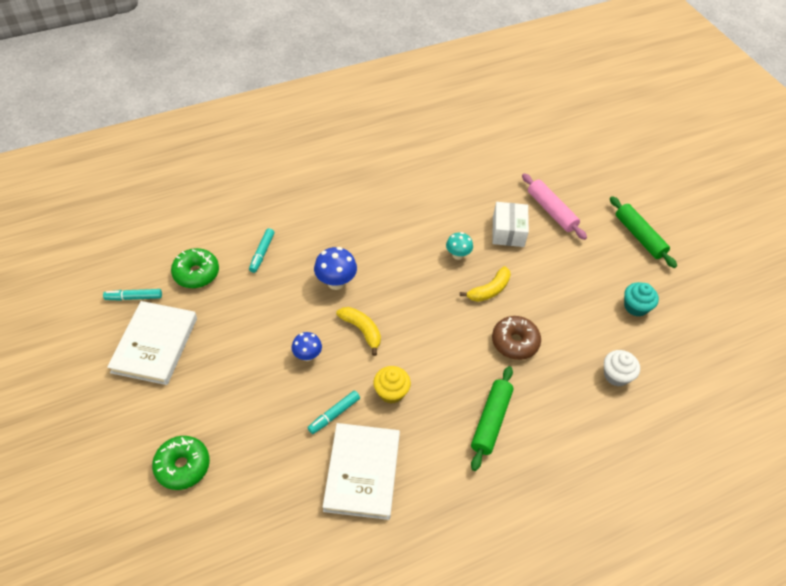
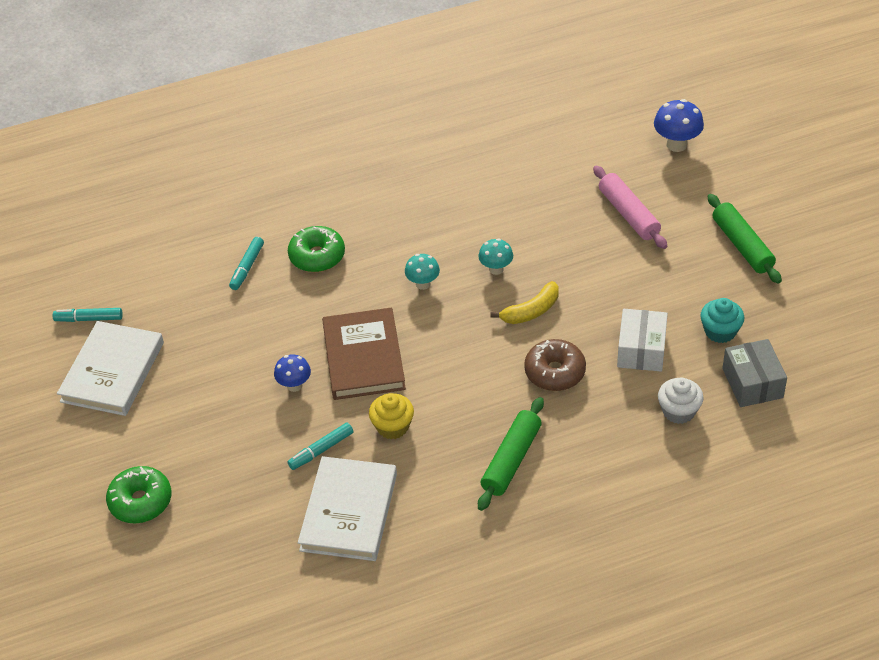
camera: 10 degrees right, 5 degrees down
green donut [171,248,219,288] -> green donut moved to [288,226,345,272]
blue mushroom [314,247,357,290] -> blue mushroom moved to [654,99,704,152]
yellow banana [336,307,381,356] -> brown book [322,307,406,400]
white box [492,202,529,247] -> white box moved to [617,309,668,372]
none -> turquoise mushroom [405,254,440,290]
none -> grey box [722,339,787,407]

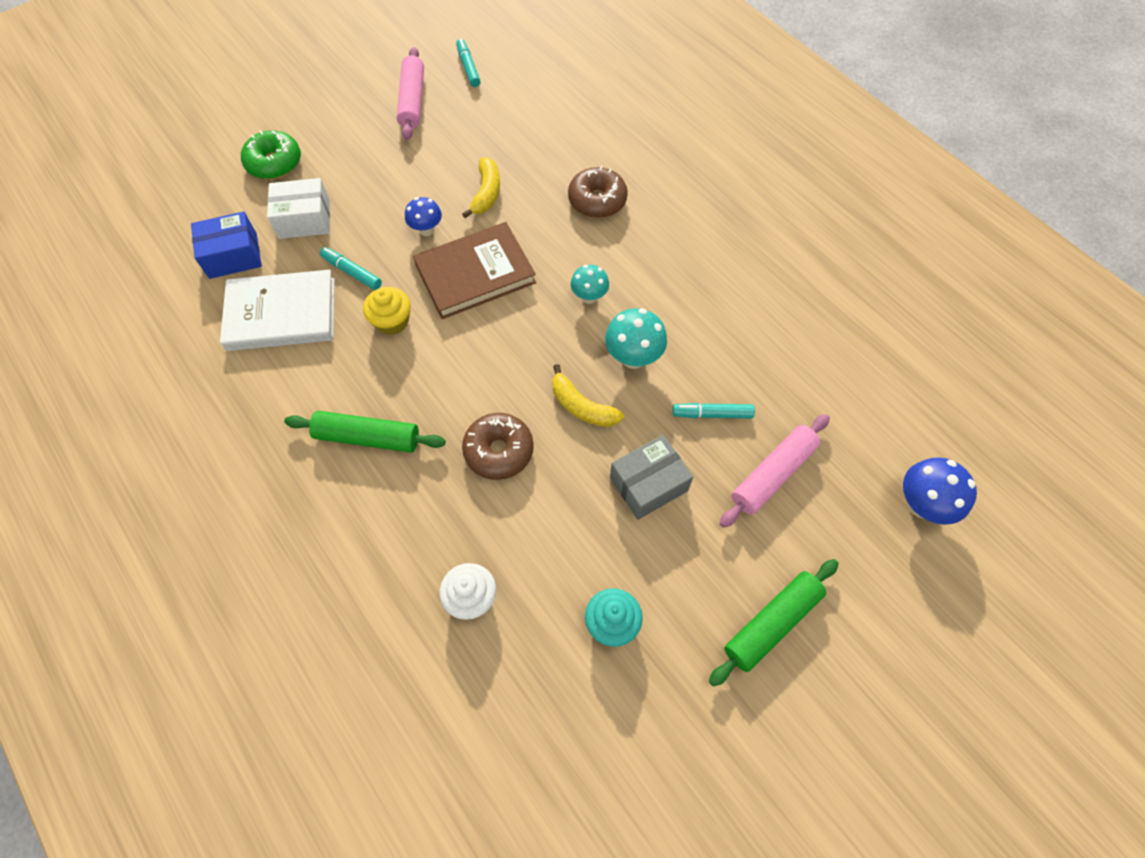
camera: 70 degrees right, 15 degrees up
white book [57,321,164,416] -> pink rolling pin [397,47,424,140]
turquoise marker [229,237,264,290] -> turquoise marker moved to [672,403,755,418]
green donut [288,226,345,272] -> brown donut [568,166,628,218]
turquoise mushroom [478,238,513,275] -> turquoise mushroom [605,308,667,369], size x1.51
white box [617,309,668,372] -> white box moved to [267,178,330,239]
grey box [722,339,787,407] -> grey box moved to [610,435,693,520]
none -> blue box [191,212,262,279]
none -> yellow banana [462,157,500,218]

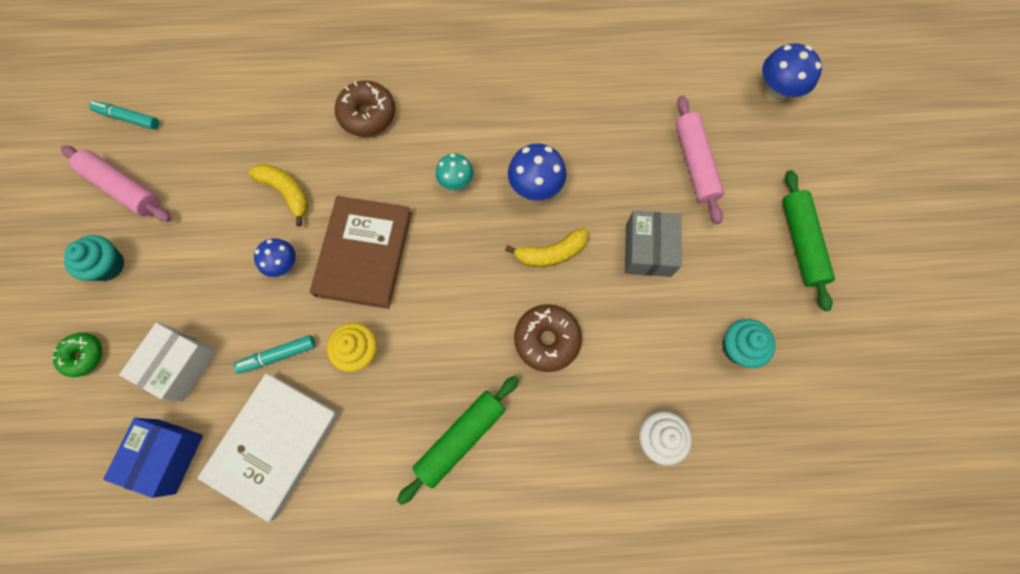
camera: 55 degrees left, 10 degrees up
green donut [241,130,301,179] -> green donut [52,333,102,377], size x0.66
turquoise mushroom [605,308,667,369] -> blue mushroom [508,144,566,201]
turquoise marker [672,403,755,418] -> none
none -> turquoise cupcake [64,235,125,281]

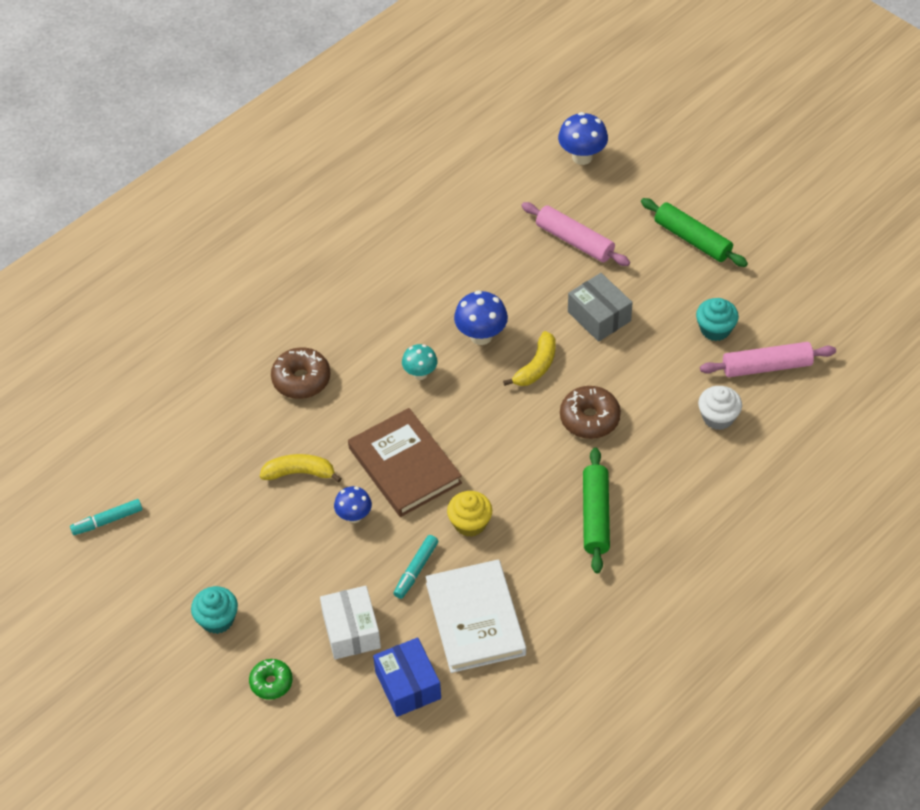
camera: 40 degrees left, 20 degrees down
pink rolling pin [61,146,171,222] -> pink rolling pin moved to [700,342,836,377]

